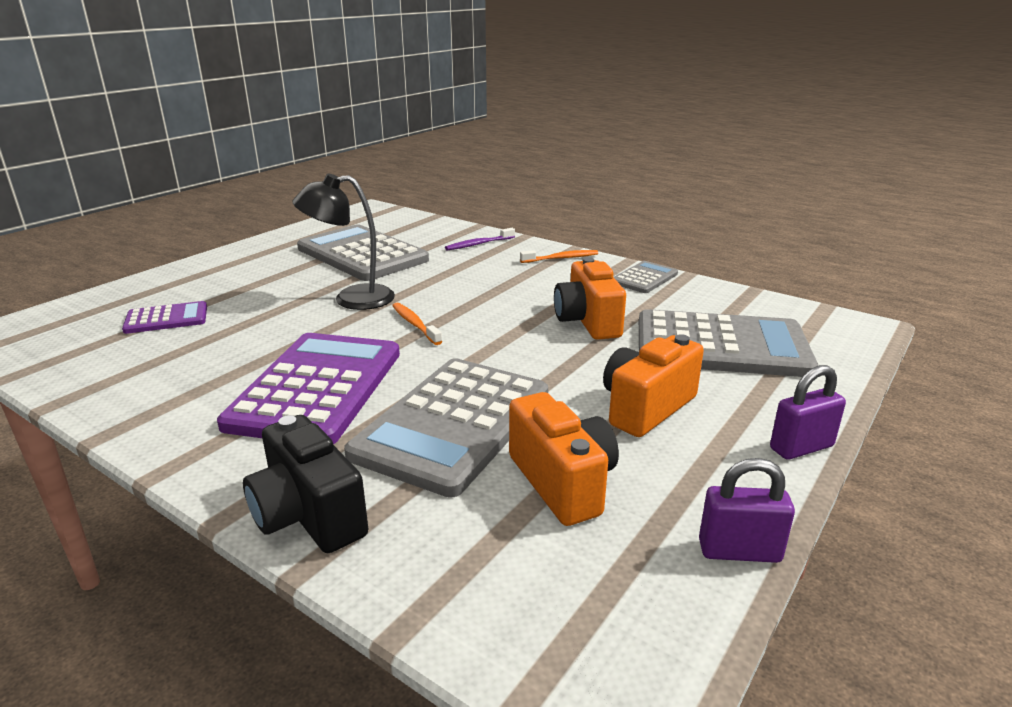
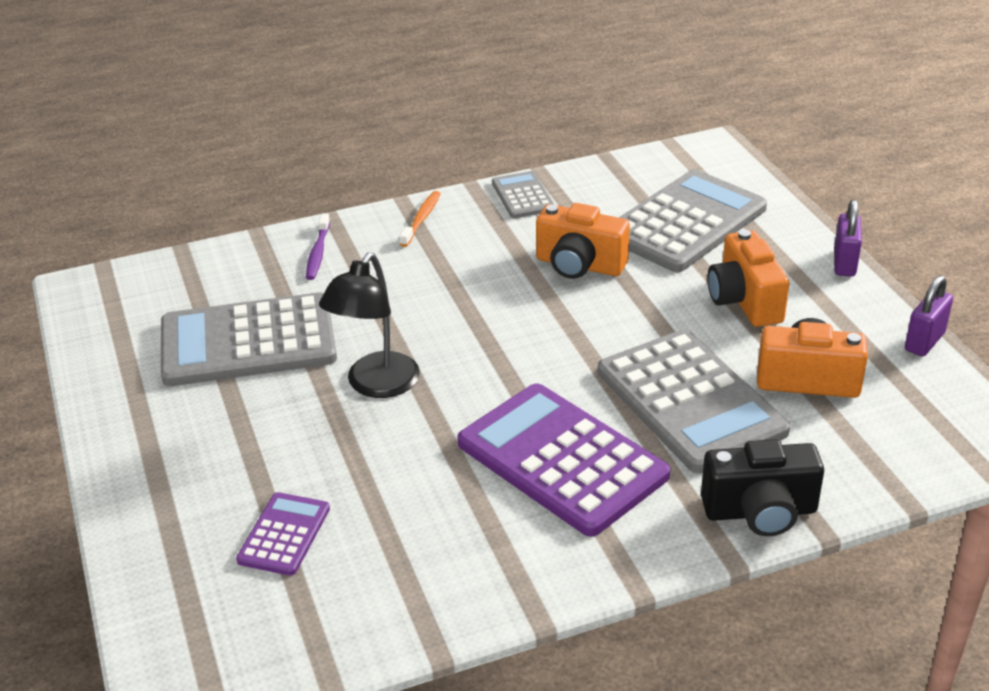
camera: 55 degrees left, 10 degrees up
orange toothbrush [392,303,443,345] -> none

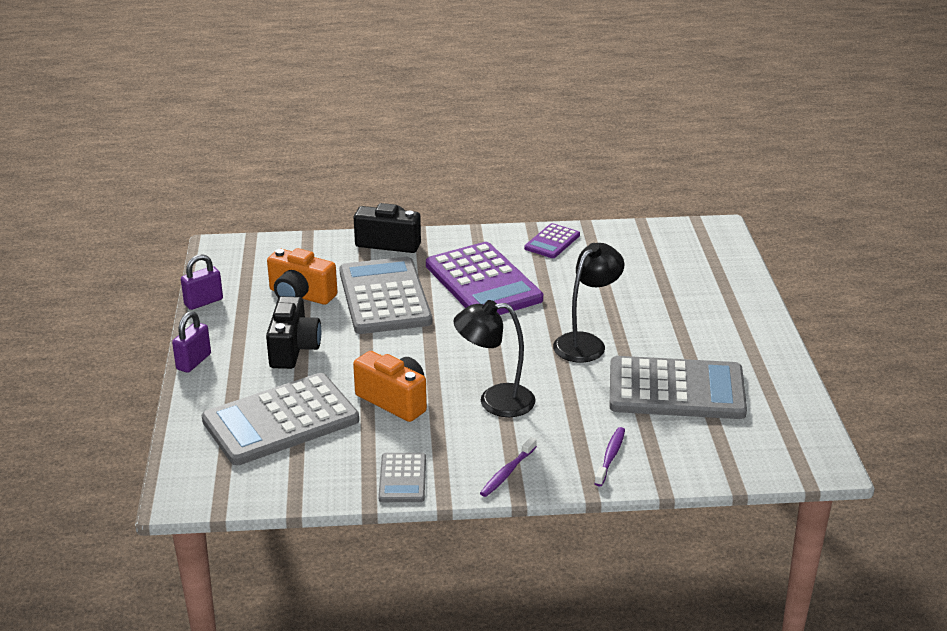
camera: 165 degrees left, 5 degrees down
purple calculator [236,492,330,576] -> purple calculator moved to [524,223,580,258]
orange toothbrush [399,191,441,247] -> purple toothbrush [480,437,537,497]
orange camera [707,229,790,327] -> black camera [266,296,321,369]
none -> black lamp [453,300,536,417]

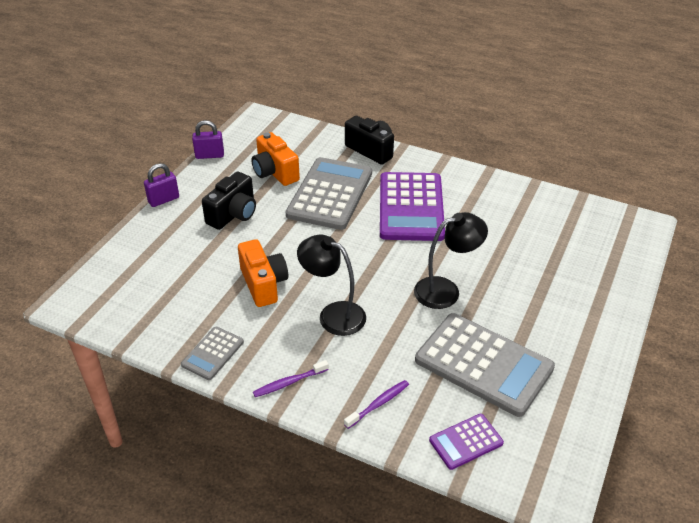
camera: 30 degrees right, 10 degrees up
grey calculator [202,373,359,465] -> none
purple calculator [524,223,580,258] -> purple calculator moved to [429,414,504,470]

